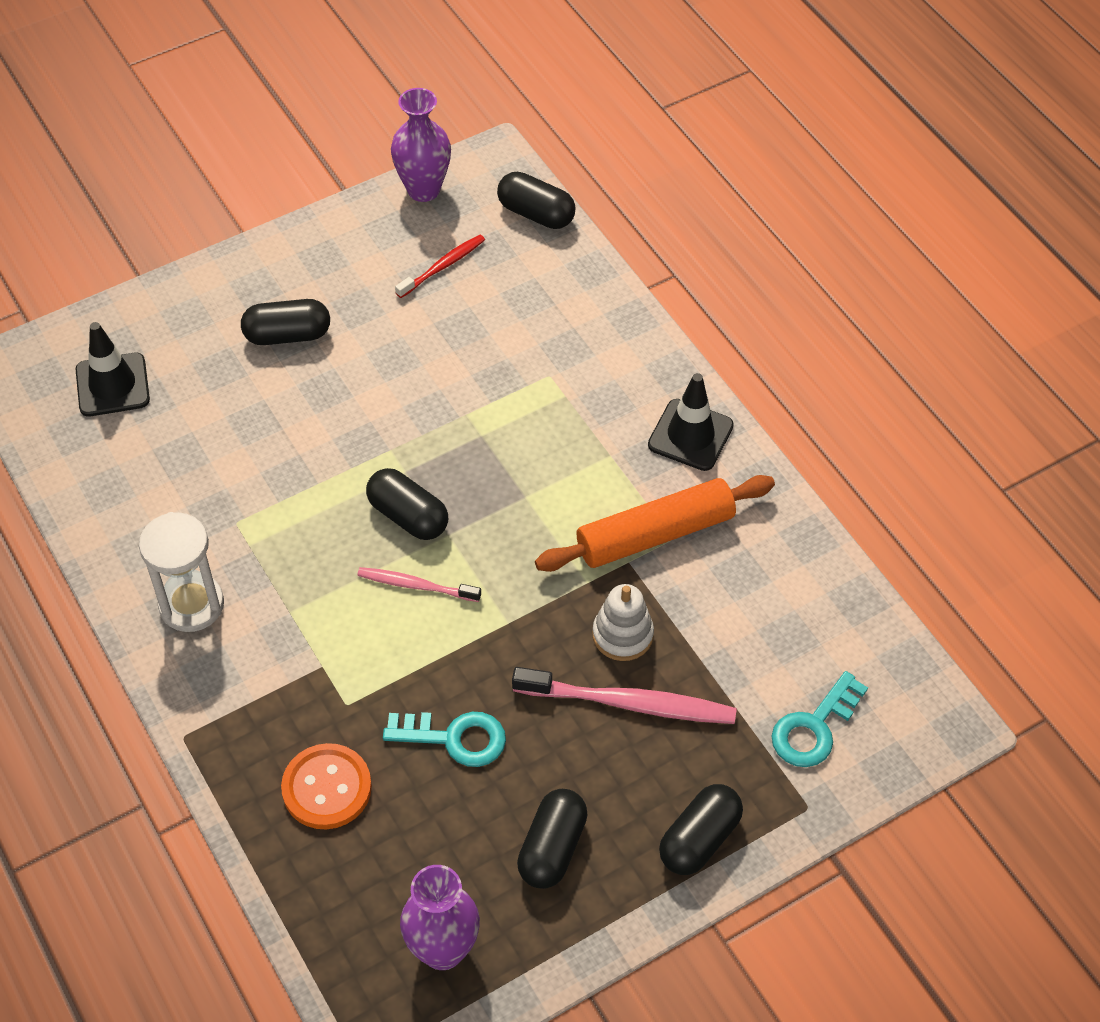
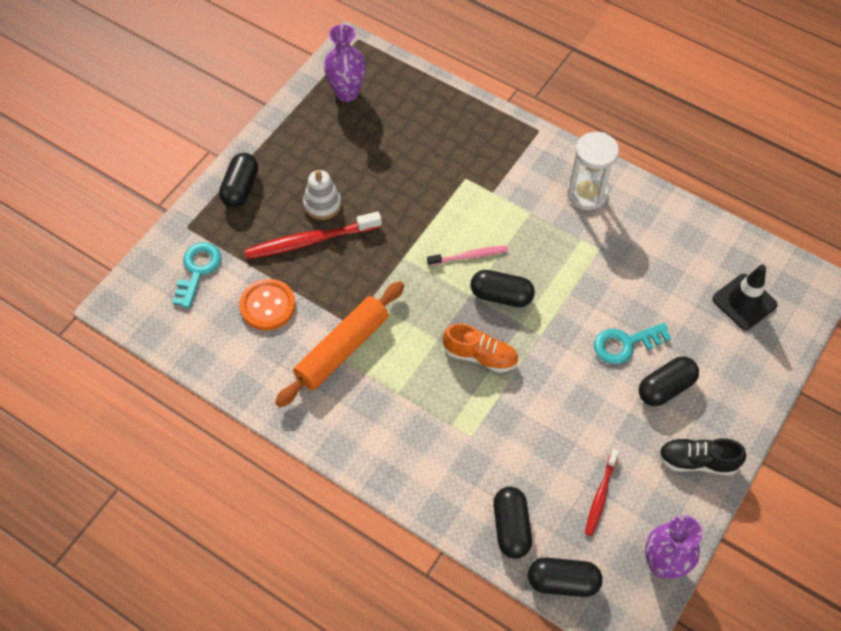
camera: 155 degrees right, 5 degrees up
orange button [281,743,372,829] -> orange button moved to [239,279,296,330]
turquoise key [383,712,506,767] -> turquoise key moved to [594,323,672,364]
pink toothbrush [512,667,737,724] -> red toothbrush [244,212,382,259]
black capsule [517,789,588,889] -> black capsule moved to [493,487,532,559]
white stacking toy [592,584,654,661] -> white stacking toy moved to [303,170,342,220]
black traffic cone [648,373,734,471] -> none
none -> orange shoe [443,323,518,373]
none -> black shoe [658,438,746,475]

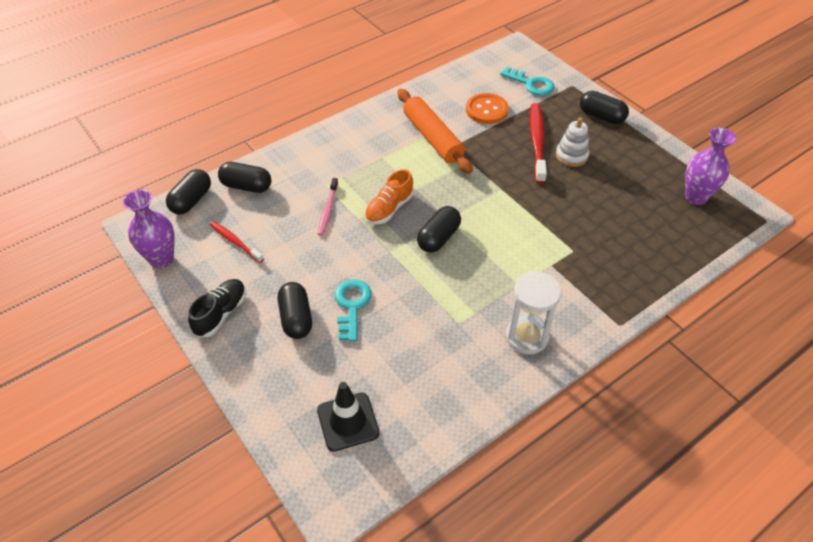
camera: 110 degrees right, 10 degrees down
pink toothbrush [427,246,508,266] -> pink toothbrush moved to [318,178,338,236]

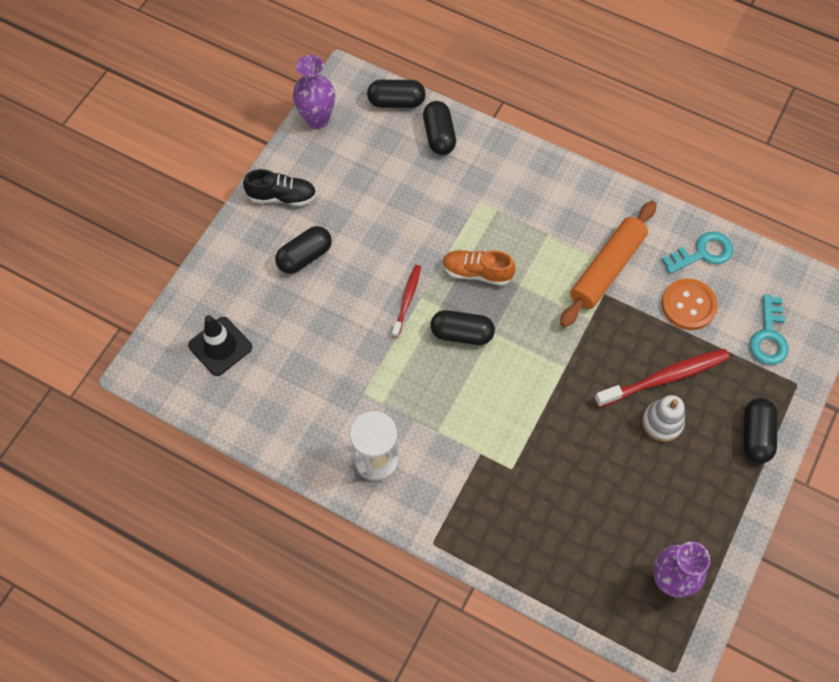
camera: 65 degrees right, 15 degrees up
red toothbrush [210,221,264,263] -> red toothbrush moved to [392,265,421,338]
pink toothbrush [318,178,338,236] -> none
turquoise key [335,279,372,342] -> turquoise key moved to [662,231,733,274]

